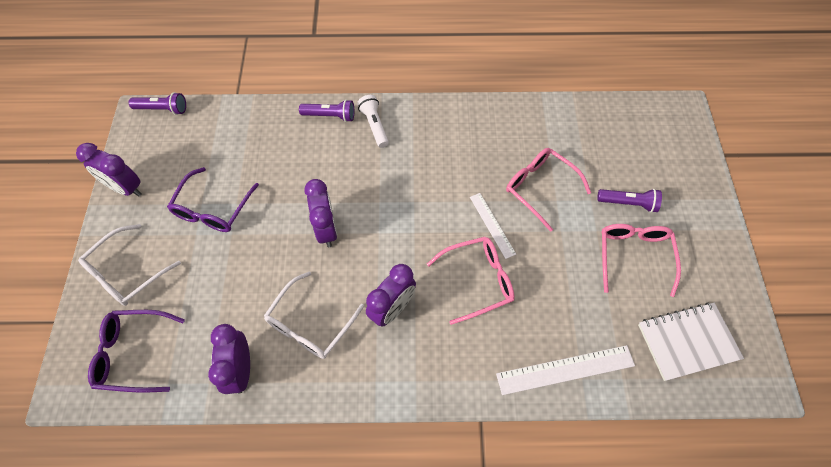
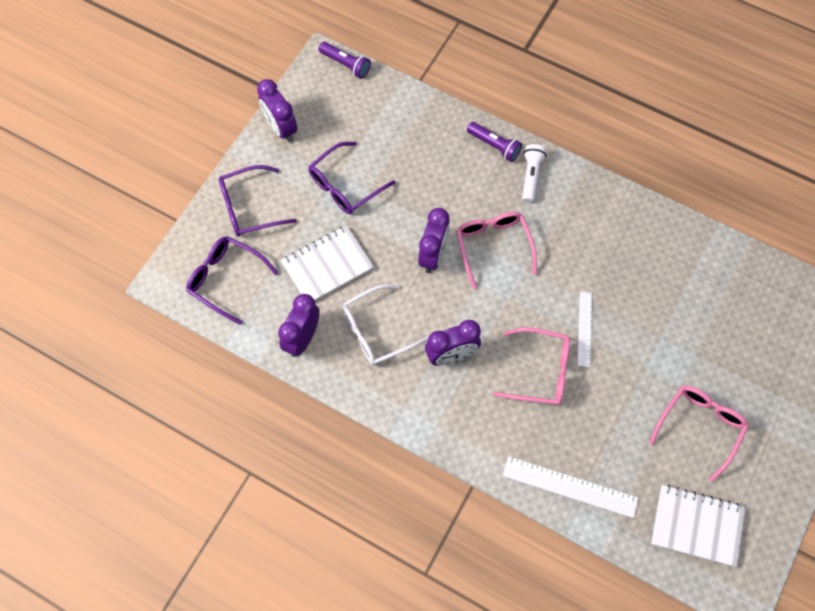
camera: 30 degrees right, 5 degrees up
white glasses [78,224,181,306] -> purple glasses [218,165,297,236]
pink glasses [506,148,591,232] -> pink glasses moved to [456,212,537,289]
purple flashlight [597,189,662,213] -> none
none -> white notebook [281,225,374,301]

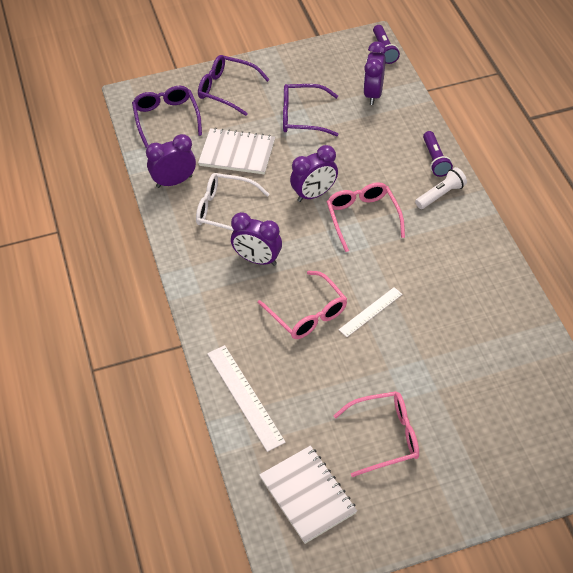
camera: 45 degrees right, 15 degrees down
purple clock [257,79,297,142] -> purple clock moved to [363,41,386,105]
pink glasses [456,212,537,289] -> pink glasses turned 45 degrees counterclockwise [327,182,405,252]

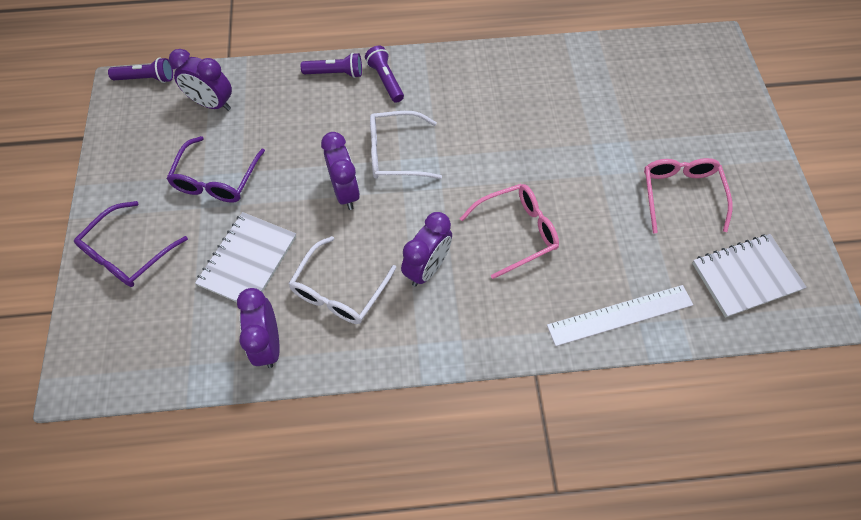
camera: 80 degrees left, 10 degrees up
purple glasses [132,86,202,148] -> none
pink glasses [327,182,405,252] -> white glasses [370,111,442,179]
white ruler [339,287,403,337] -> none
white flashlight [415,167,467,209] -> purple flashlight [365,46,404,103]

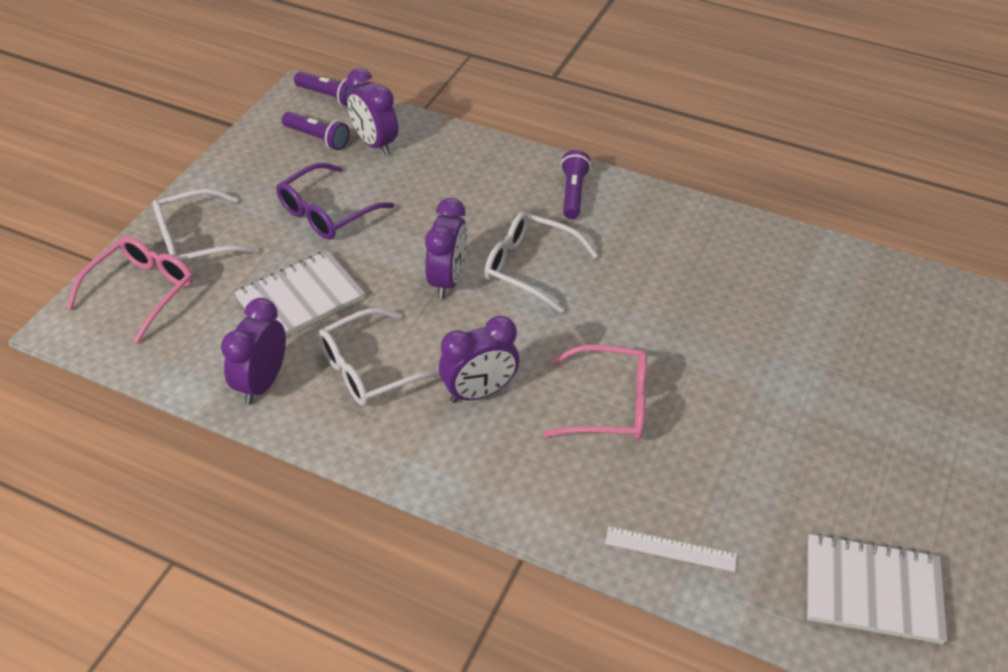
camera: 30 degrees right, 15 degrees down
purple glasses [74,201,188,287] -> white glasses [153,189,259,261]
purple flashlight [301,53,362,78] -> purple flashlight moved to [282,111,350,150]
white ruler [547,285,693,346] -> white ruler [605,527,737,572], size x0.63
pink glasses [644,158,733,233] -> pink glasses moved to [67,236,193,343]

